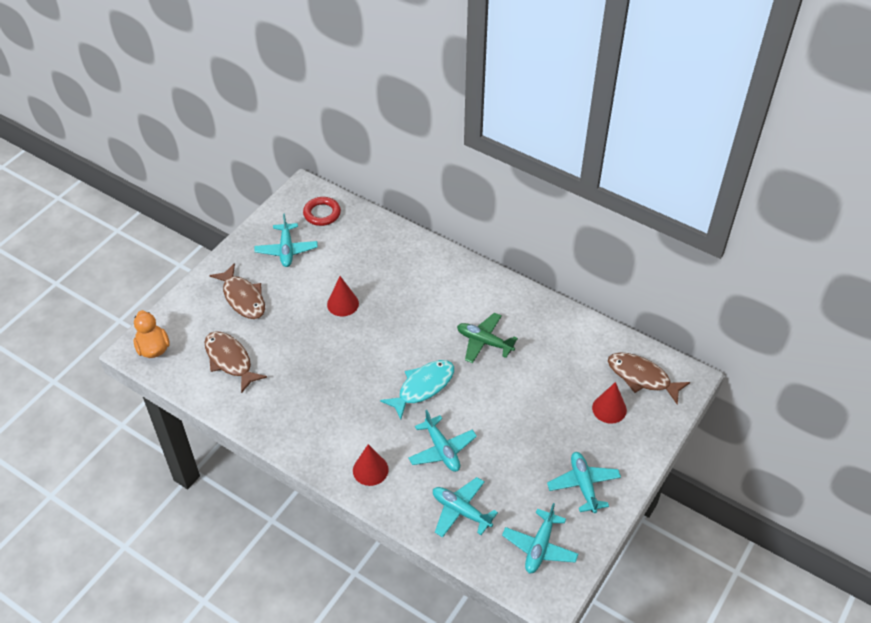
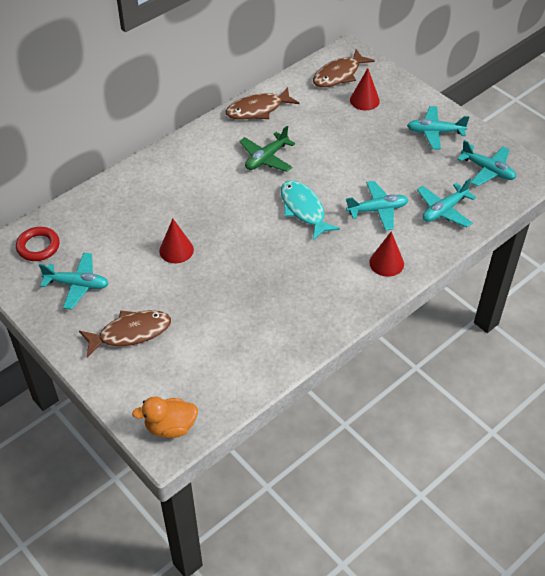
camera: 75 degrees left, 0 degrees up
brown fish [205,331,267,393] -> brown fish moved to [225,87,299,120]

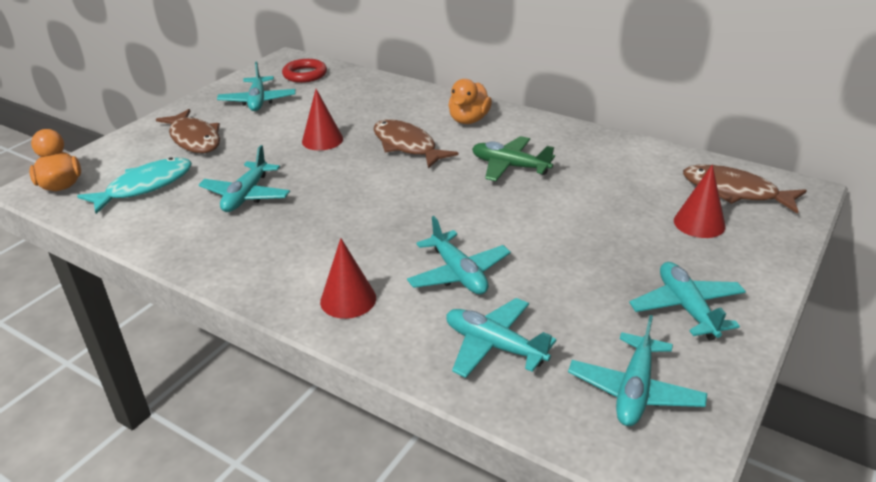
camera: 75 degrees right, 15 degrees down
brown fish [225,87,299,120] -> brown fish moved to [373,119,459,169]
turquoise fish [281,180,340,240] -> turquoise fish moved to [77,157,192,214]
none -> turquoise plane [199,145,290,212]
none -> orange duck [448,79,492,124]

